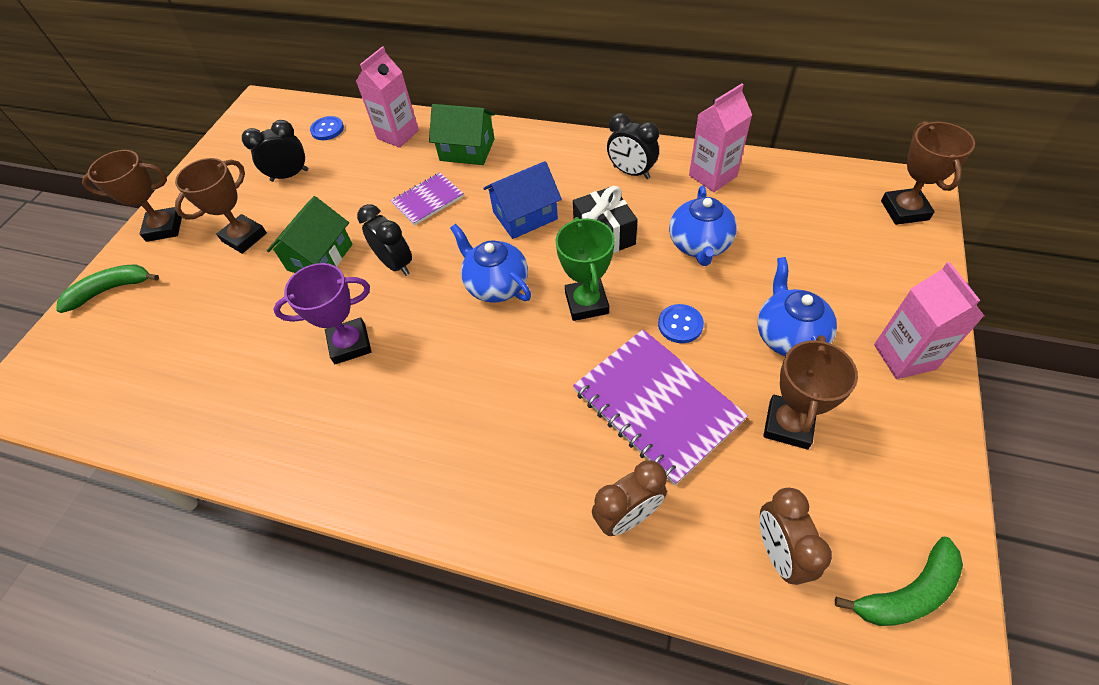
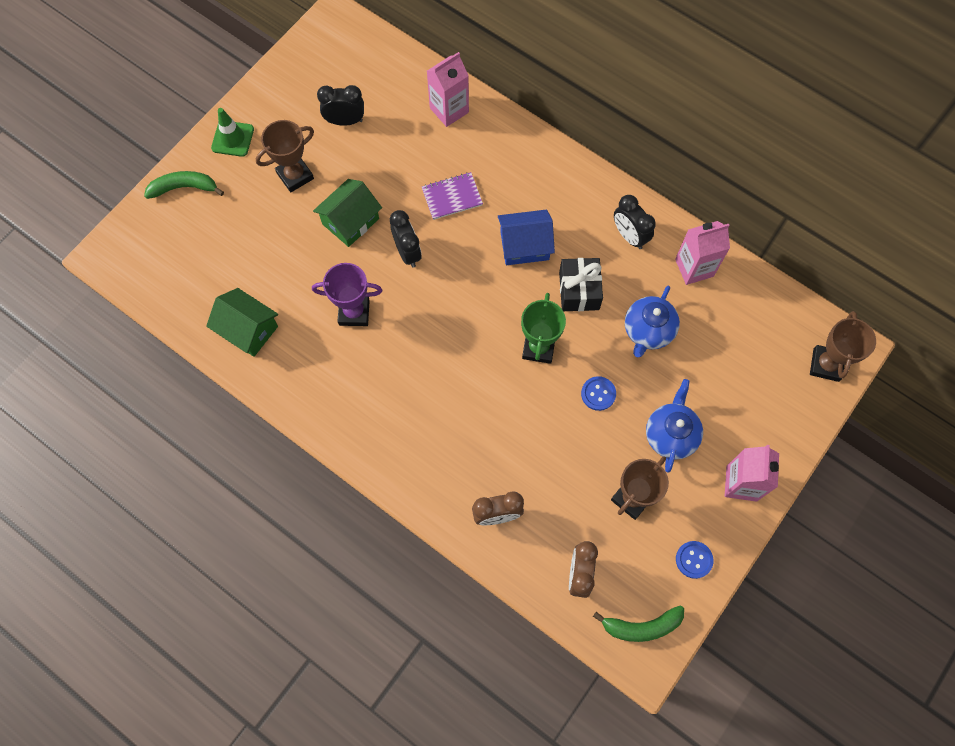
camera: 15 degrees right, 15 degrees up
brown trophy [82,150,182,242] -> green traffic cone [211,108,254,157]
blue button [310,116,344,140] -> blue button moved to [676,541,713,579]
green house [429,104,495,165] -> green house moved to [206,288,278,357]
blue teapot [450,224,531,303] -> none
purple notebook [573,329,748,485] -> none

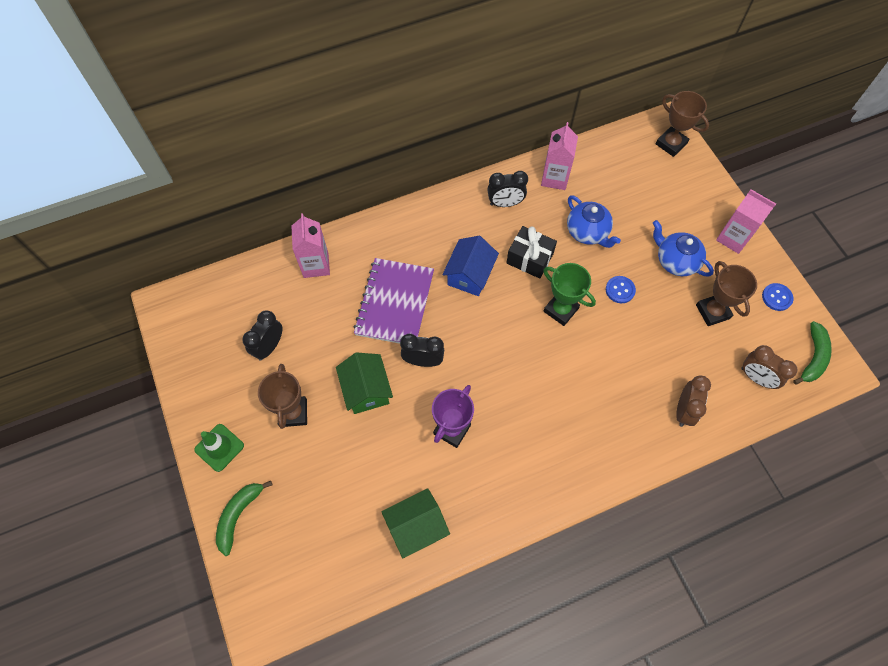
camera: 60 degrees left, 5 degrees down
purple notebook [422,172,483,220] -> purple notebook [353,258,434,344], size x1.79

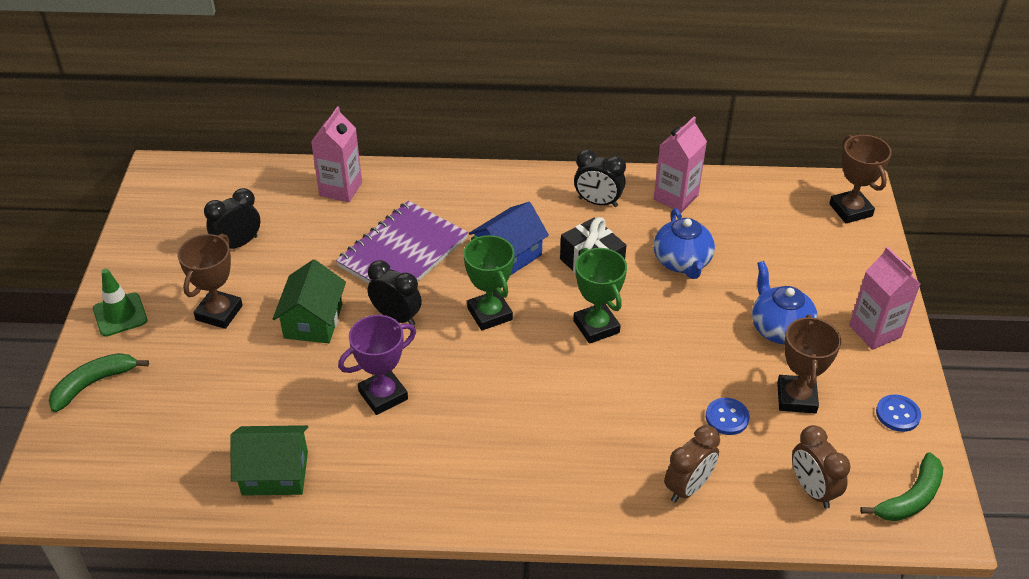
camera: 25 degrees right, 20 degrees down
blue button [606,276,636,303] -> blue button moved to [706,398,750,435]
none -> green trophy [463,235,514,330]

